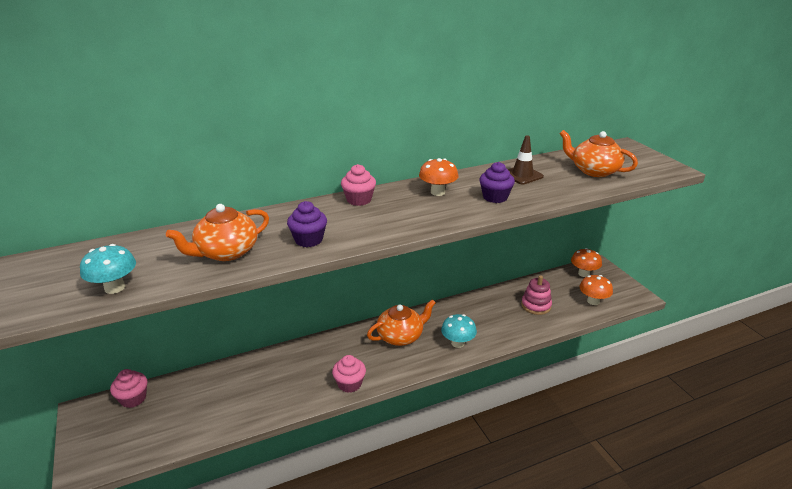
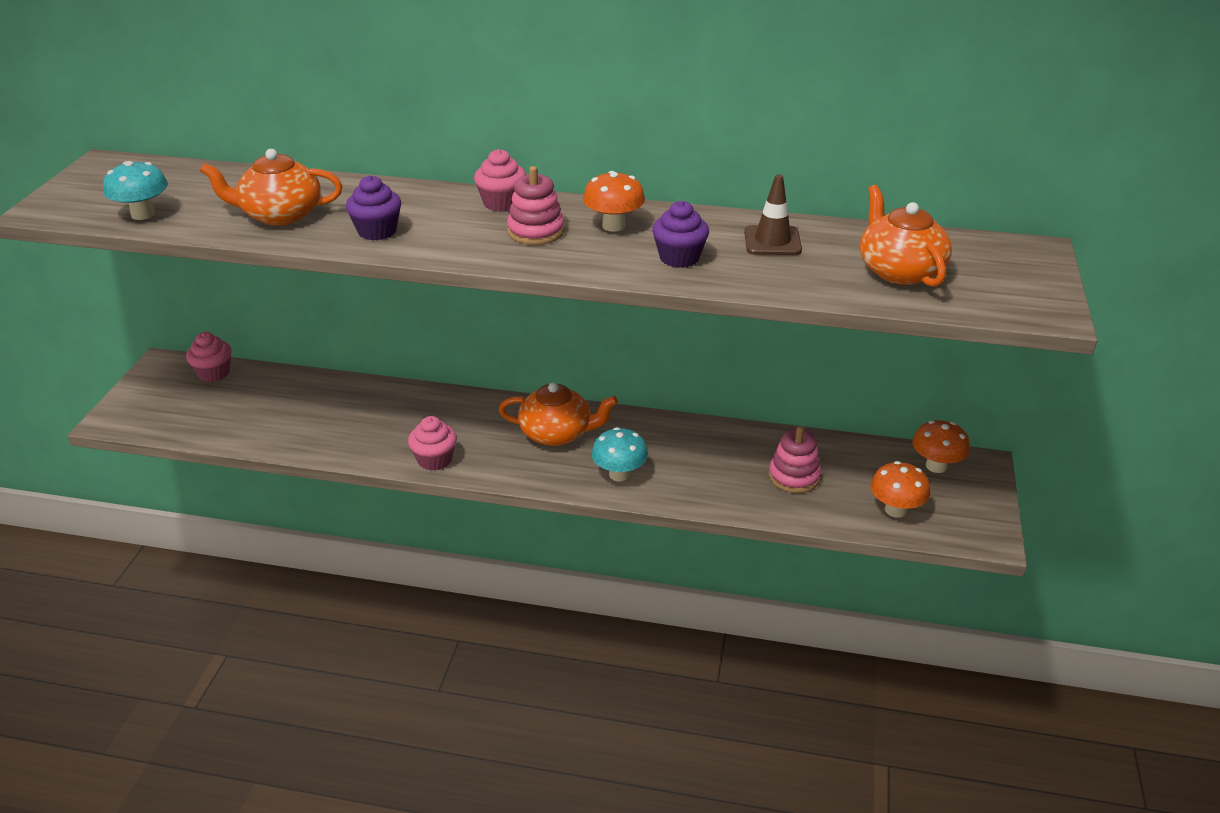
camera: 35 degrees right, 5 degrees up
none -> pink stacking toy [507,166,564,245]

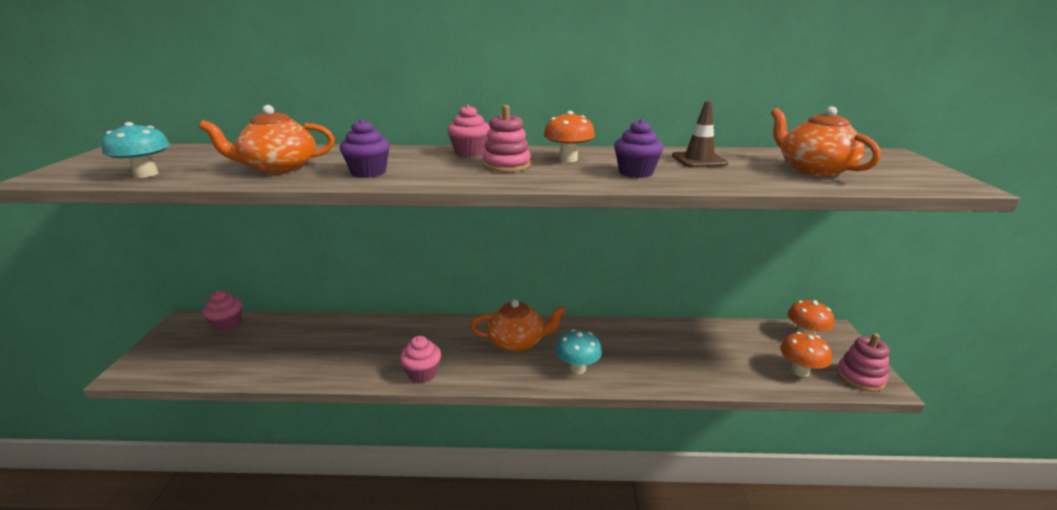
camera: 10 degrees left, 10 degrees down
pink stacking toy [769,426,821,493] -> pink stacking toy moved to [837,333,889,392]

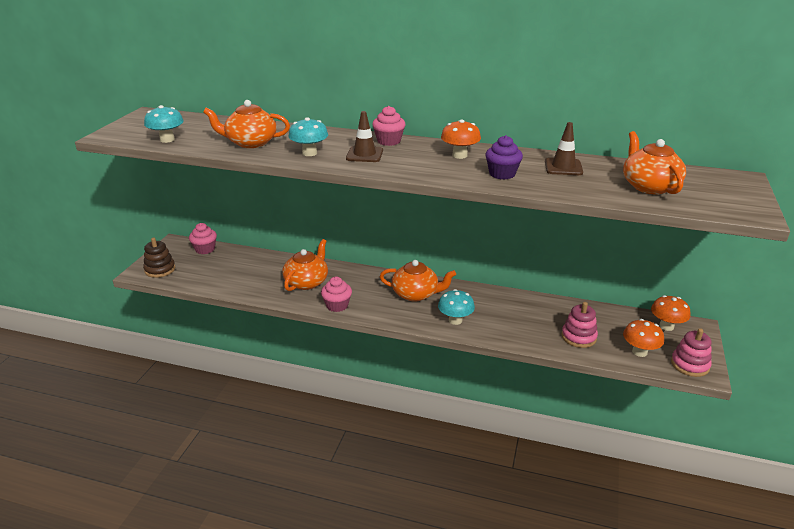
camera: 15 degrees right, 5 degrees up
purple cupcake [340,119,390,178] -> turquoise mushroom [288,117,328,156]
pink stacking toy [483,105,531,172] -> pink stacking toy moved to [562,302,598,348]
none -> brown stacking toy [143,238,175,278]
none -> orange teapot [282,239,328,291]
none -> brown traffic cone [346,111,383,162]

